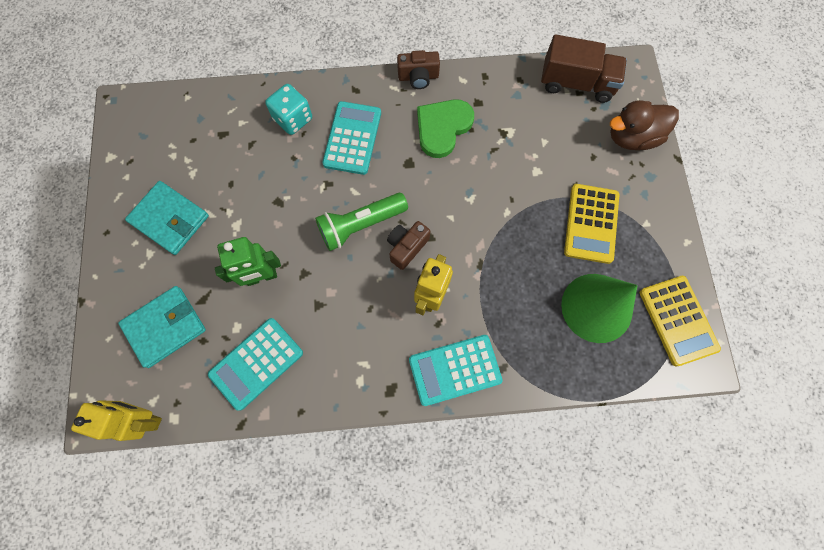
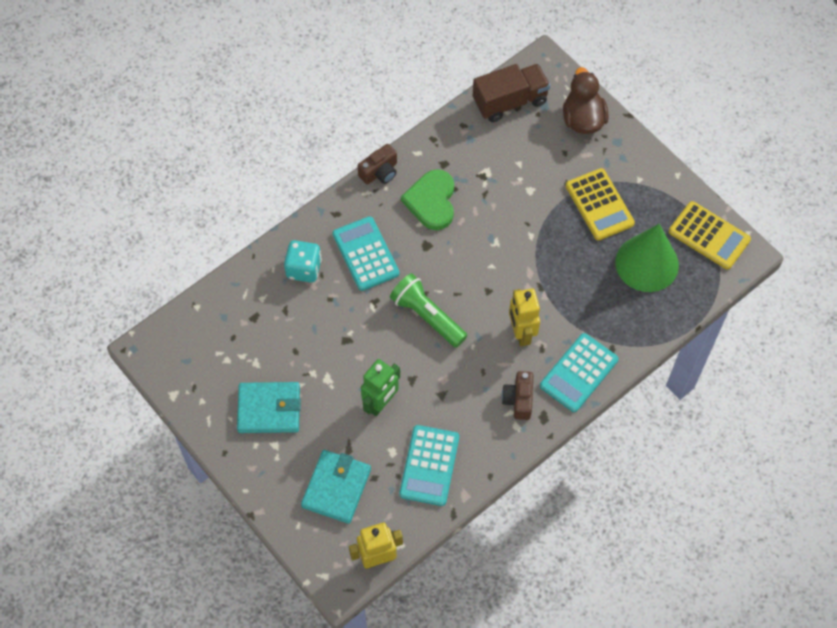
camera: 35 degrees left, 10 degrees down
green flashlight [315,193,408,251] -> green flashlight turned 105 degrees clockwise [390,273,467,348]
brown camera [387,221,430,270] -> brown camera moved to [502,371,533,420]
brown duck [610,100,679,150] -> brown duck turned 135 degrees clockwise [563,67,609,134]

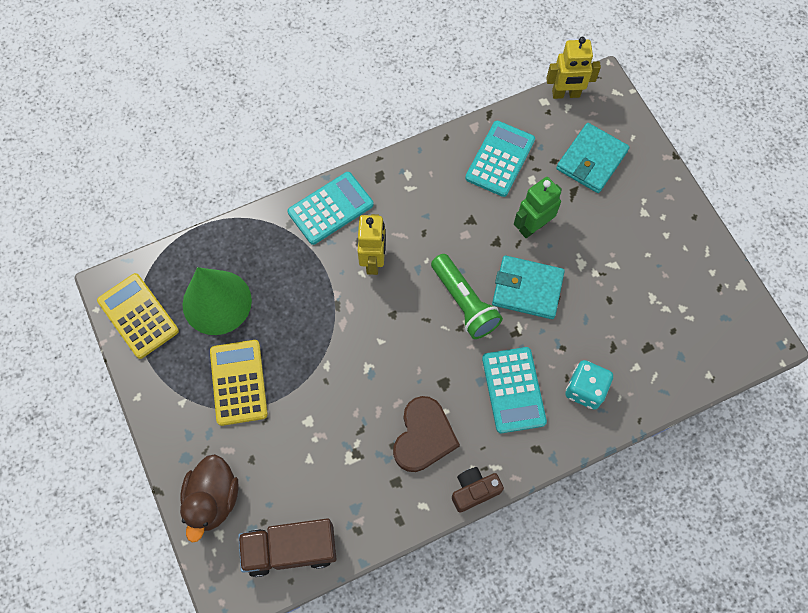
camera: 165 degrees left, 5 degrees up
turquoise wallet [237,382,301,433] -> turquoise wallet moved to [492,255,565,319]
green heart [401,169,454,230] -> brown heart [393,396,460,472]
brown camera [502,371,533,420] -> none

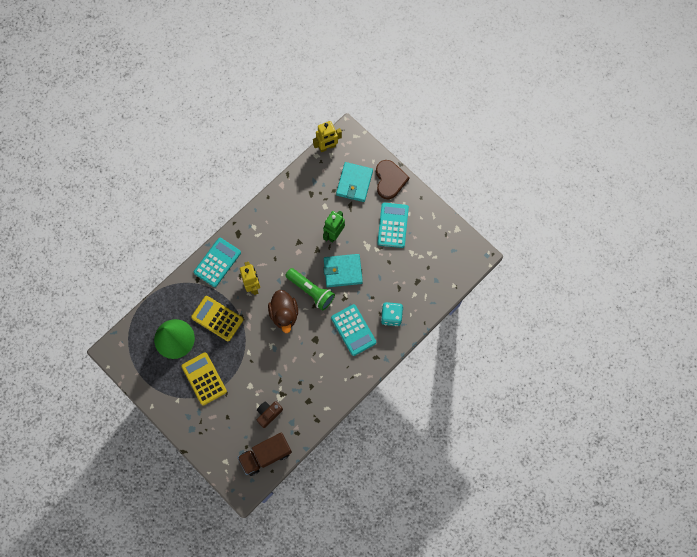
camera: 20 degrees left, 5 degrees up
yellow calculator [97,273,179,359] -> yellow calculator moved to [191,296,243,341]
brown duck [180,454,239,543] -> brown duck moved to [268,290,298,333]
brown heart [393,396,460,472] -> brown heart moved to [376,160,410,199]
brown camera [452,467,504,513] -> brown camera moved to [257,401,283,428]
turquoise calculator [465,121,535,197] -> turquoise calculator moved to [377,202,409,248]

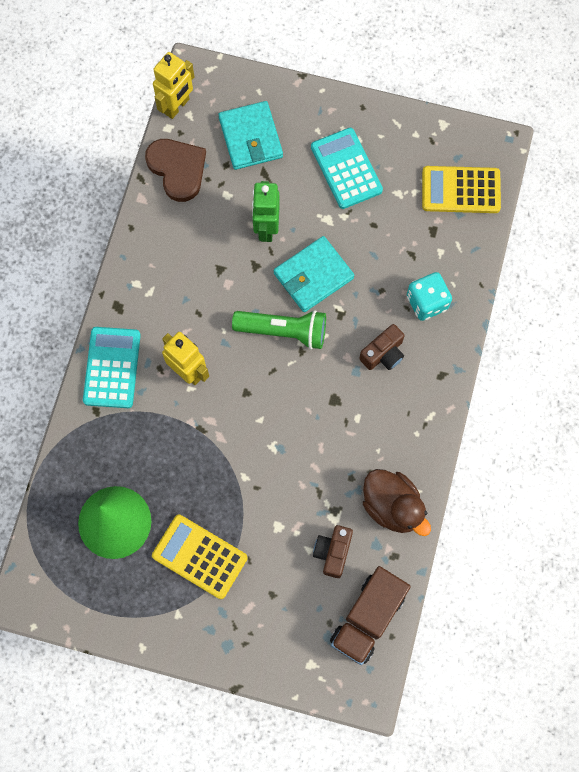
camera: 30 degrees left, 0 degrees up
yellow calculator [191,296,243,341] -> yellow calculator moved to [422,166,501,213]
brown duck [268,290,298,333] -> brown duck moved to [363,469,431,536]
turquoise calculator [331,304,376,356] -> brown camera [359,324,405,370]
brown heart [376,160,410,199] -> brown heart moved to [145,139,206,202]

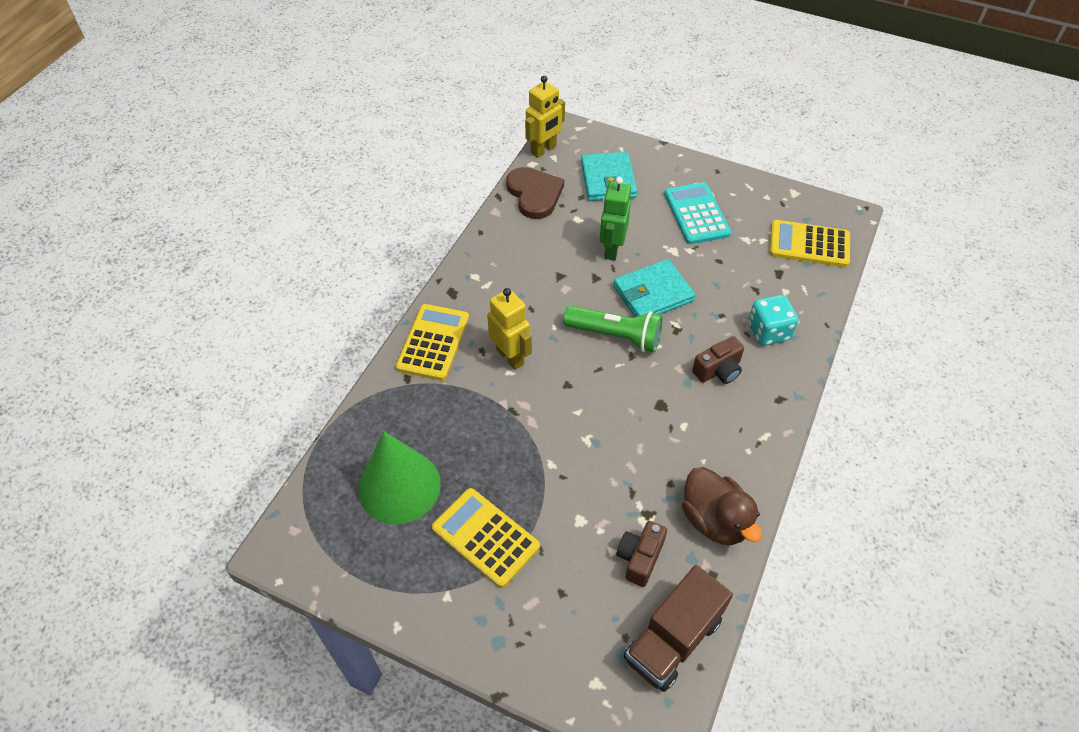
camera: 10 degrees right, 20 degrees down
turquoise calculator [83,327,141,408] -> yellow calculator [396,304,469,381]

